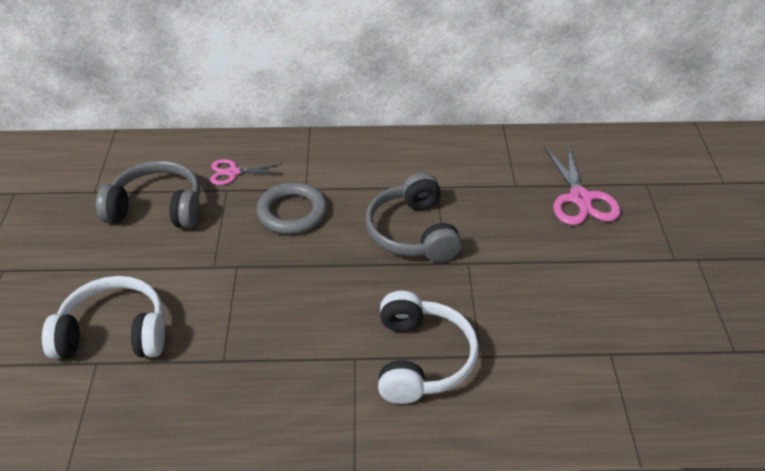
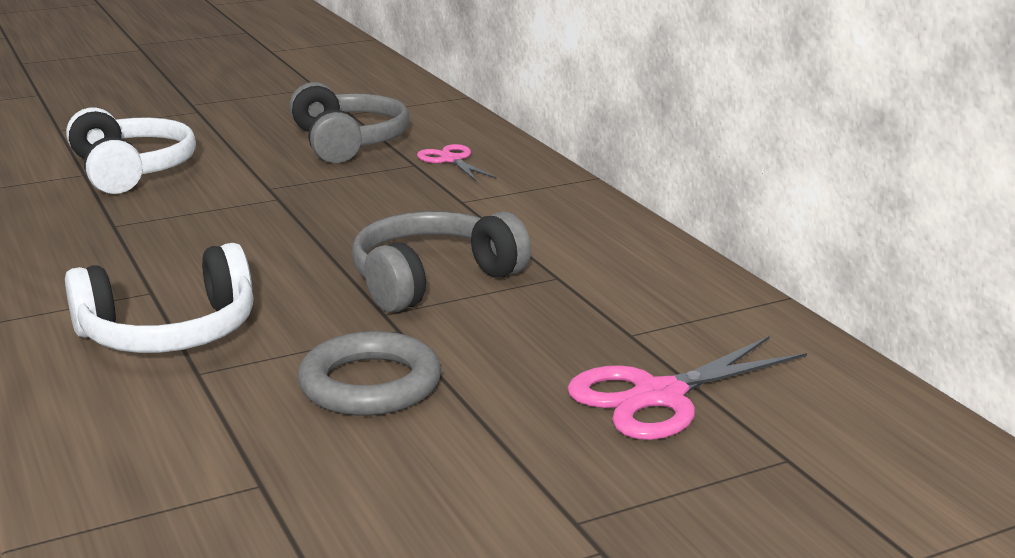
camera: 65 degrees right, 20 degrees down
grey ring [256,182,327,235] -> grey ring moved to [297,331,441,416]

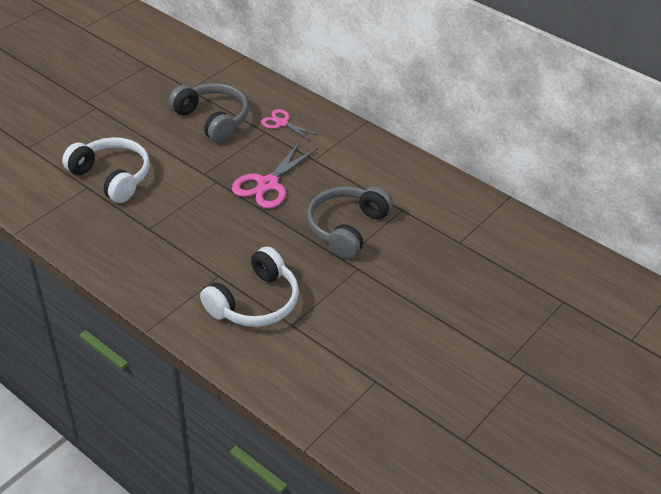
camera: 25 degrees left, 20 degrees up
grey ring [297,331,441,416] -> none
pink scissors [567,336,807,440] -> pink scissors moved to [232,142,317,209]

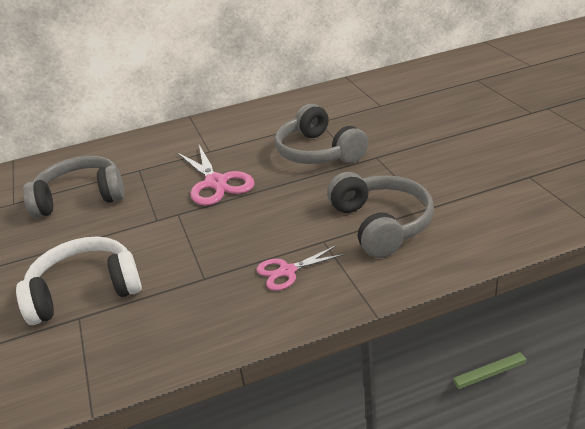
camera: 55 degrees left, 10 degrees down
white headphones [200,246,299,327] -> grey headphones [327,172,434,258]
pink scissors [261,109,318,141] -> pink scissors moved to [257,245,346,291]

